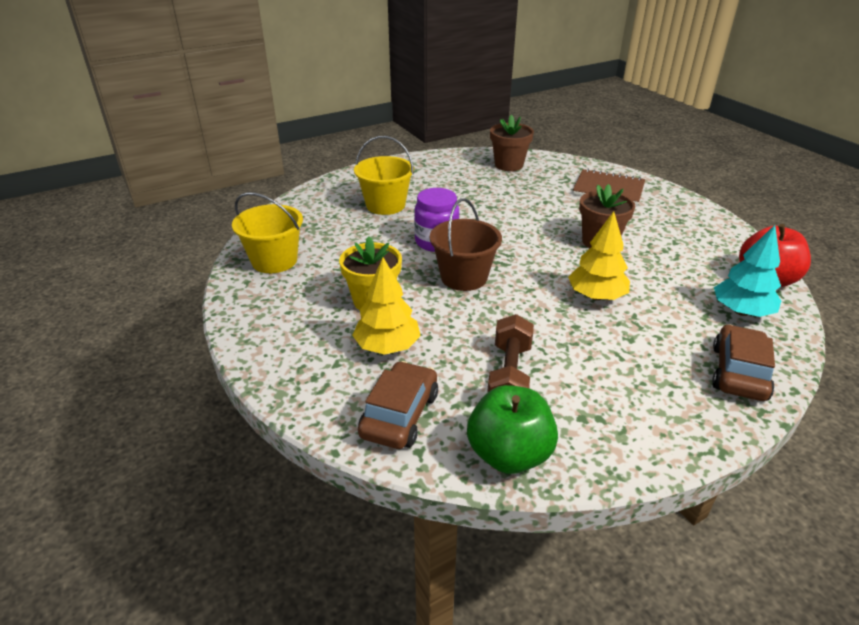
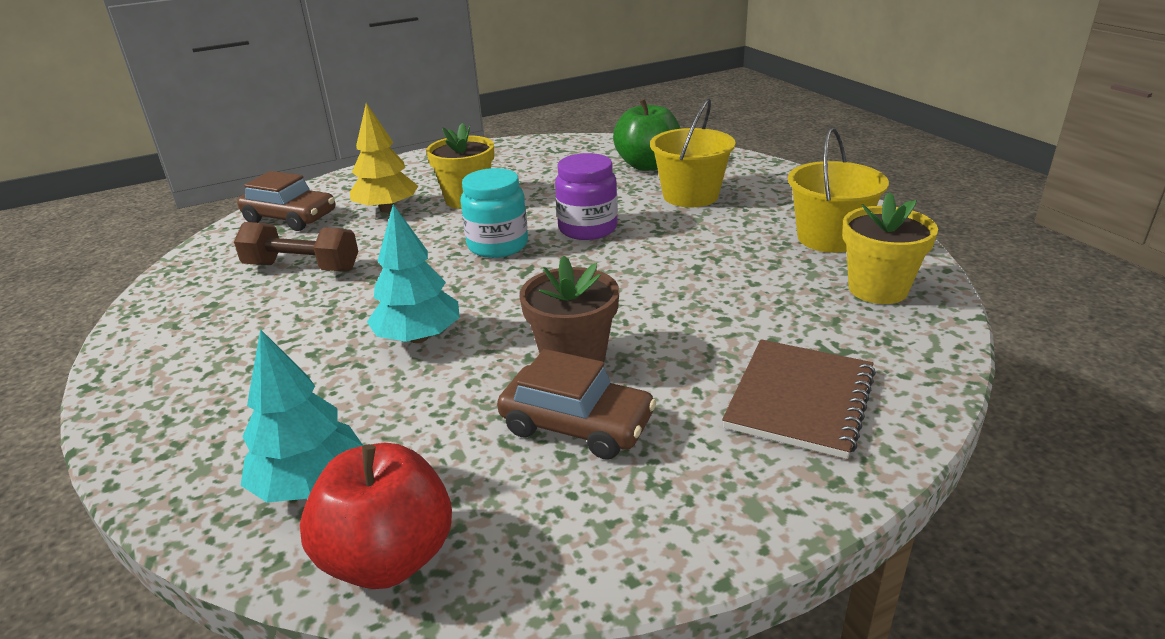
camera: 95 degrees right, 5 degrees down
yellow bucket [232,192,303,273] -> yellow bucket moved to [788,128,889,253]
brown bucket [430,198,502,291] -> turquoise jar [461,168,528,258]
green apple [467,385,558,474] -> green apple moved to [613,99,680,171]
brown flower pot [490,115,534,171] -> yellow flower pot [842,192,938,304]
yellow tree [568,211,630,300] -> turquoise tree [367,204,460,343]
brown car [712,324,775,401] -> brown car moved to [497,349,657,460]

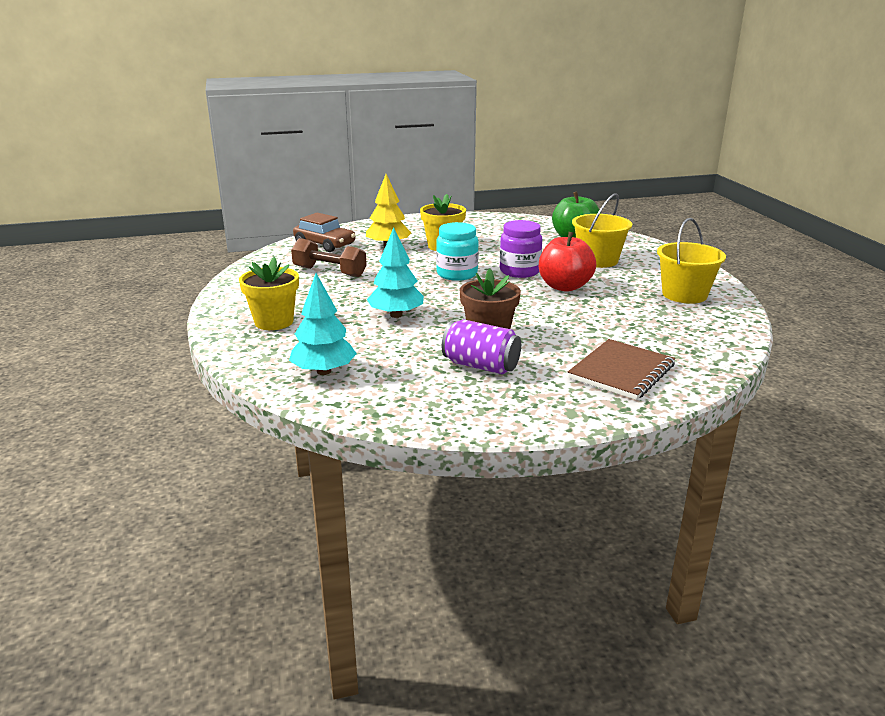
camera: 10 degrees right, 5 degrees down
red apple [300,443,452,589] -> red apple moved to [539,232,596,292]
brown car [497,349,657,460] -> purple can [442,319,521,374]
yellow flower pot [842,192,938,304] -> yellow flower pot moved to [239,257,299,330]

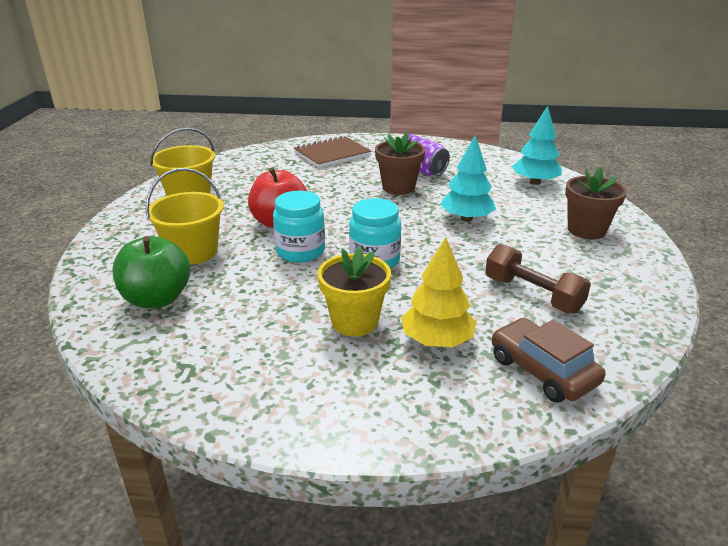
camera: 160 degrees left, 5 degrees up
yellow flower pot [239,257,299,330] -> brown flower pot [565,167,627,239]
purple jar [500,220,542,278] -> turquoise jar [273,191,325,262]

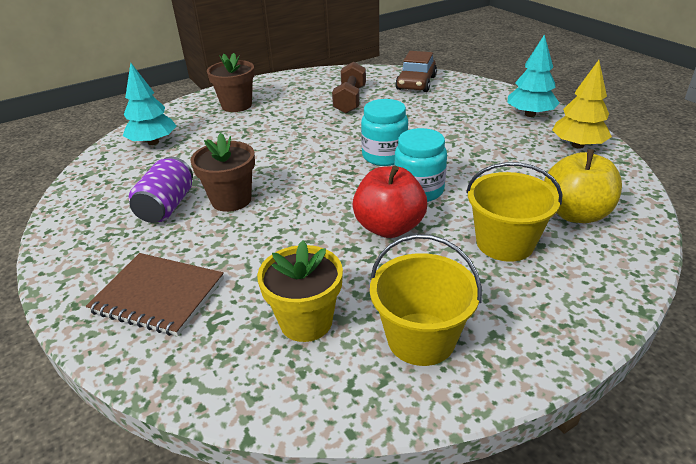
camera: 125 degrees left, 5 degrees up
green apple [113,236,191,308] -> yellow apple [544,149,622,223]
yellow flower pot [317,247,391,336] -> yellow flower pot moved to [257,241,343,342]
yellow tree [401,237,477,347] -> yellow tree moved to [552,60,612,149]
turquoise tree [440,135,496,222] -> turquoise tree moved to [507,34,559,117]

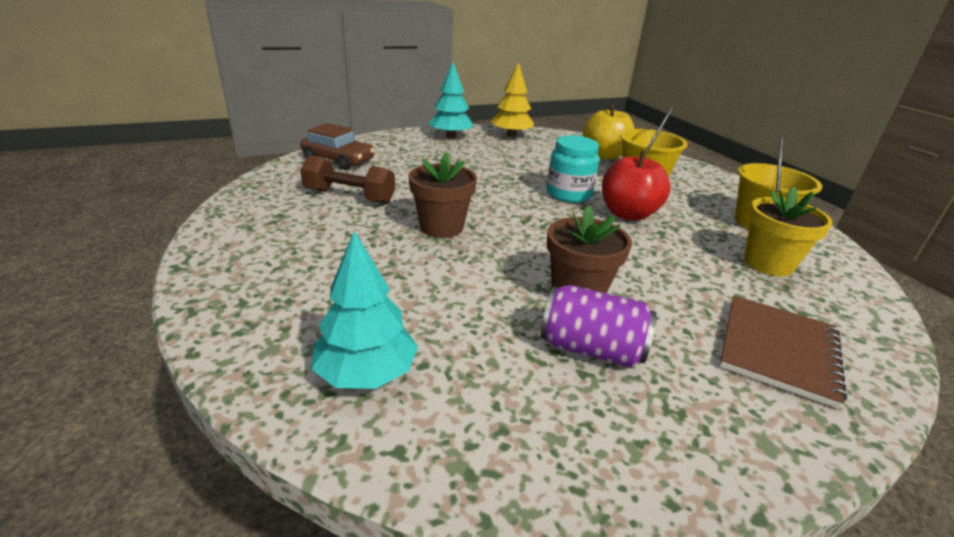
camera: 85 degrees left, 5 degrees down
brown flower pot [207,53,255,112] -> brown flower pot moved to [408,152,477,238]
turquoise jar [361,99,408,166] -> none

